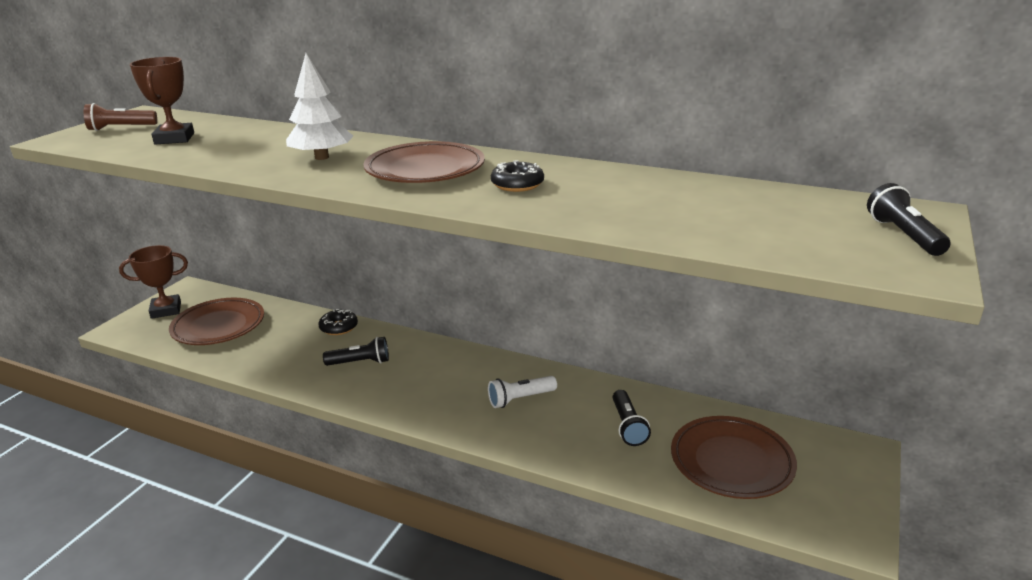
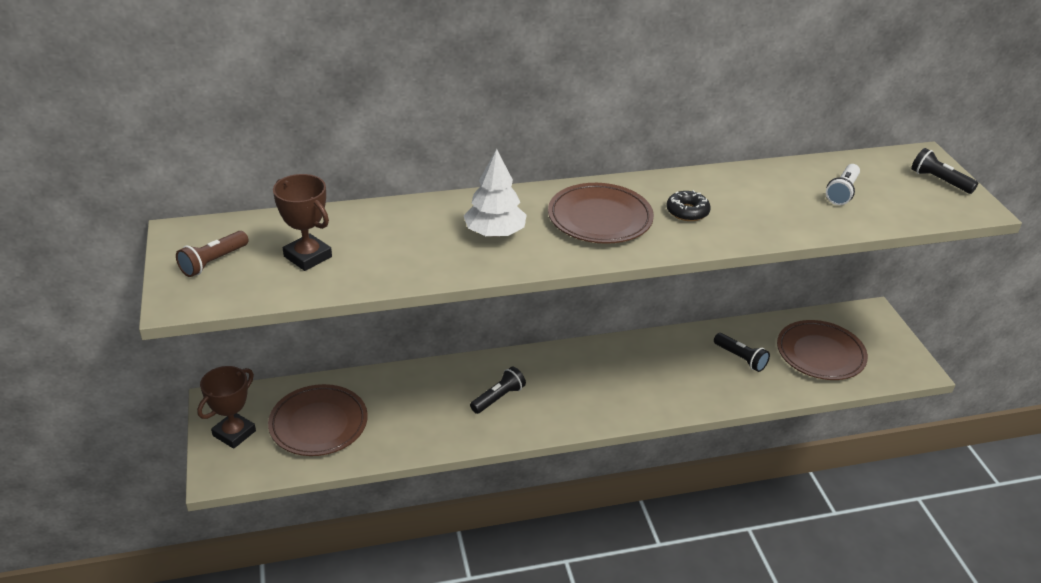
camera: 40 degrees left, 10 degrees up
black donut [319,309,358,335] -> none
white flashlight [488,376,557,408] -> white flashlight moved to [826,164,860,205]

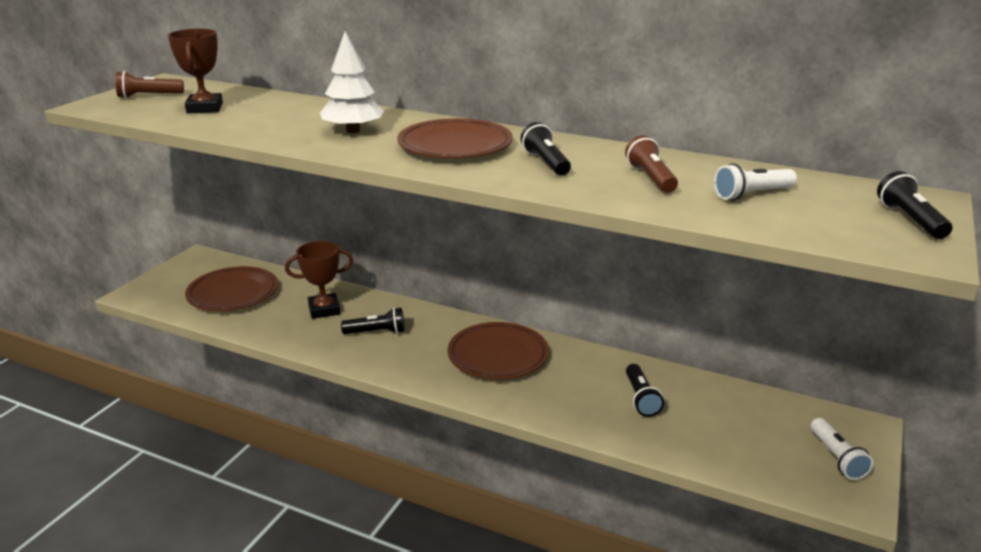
camera: 40 degrees right, 10 degrees down
brown trophy [197,366,256,449] -> brown trophy moved to [285,241,353,319]
black donut [666,190,711,221] -> black flashlight [521,122,571,176]
brown plate [777,320,868,380] -> brown plate moved to [448,322,549,380]
none -> brown flashlight [625,135,678,193]
none -> white flashlight [811,418,874,480]

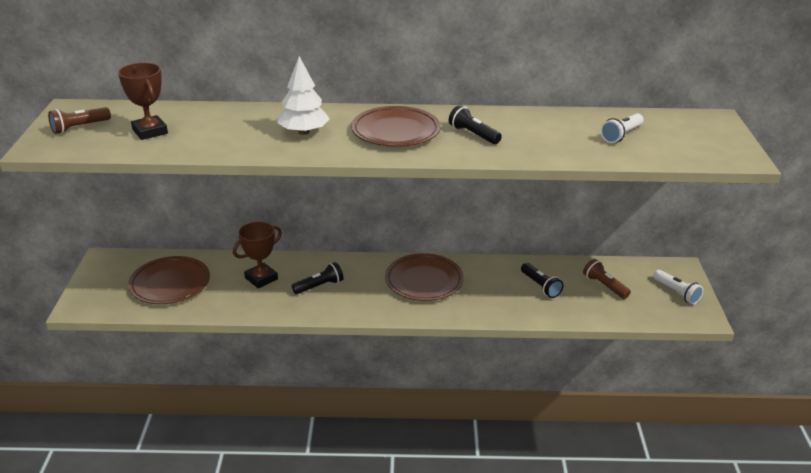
camera: 25 degrees left, 5 degrees up
brown flashlight [625,135,678,193] -> brown flashlight moved to [583,259,631,299]
black flashlight [877,171,952,239] -> none

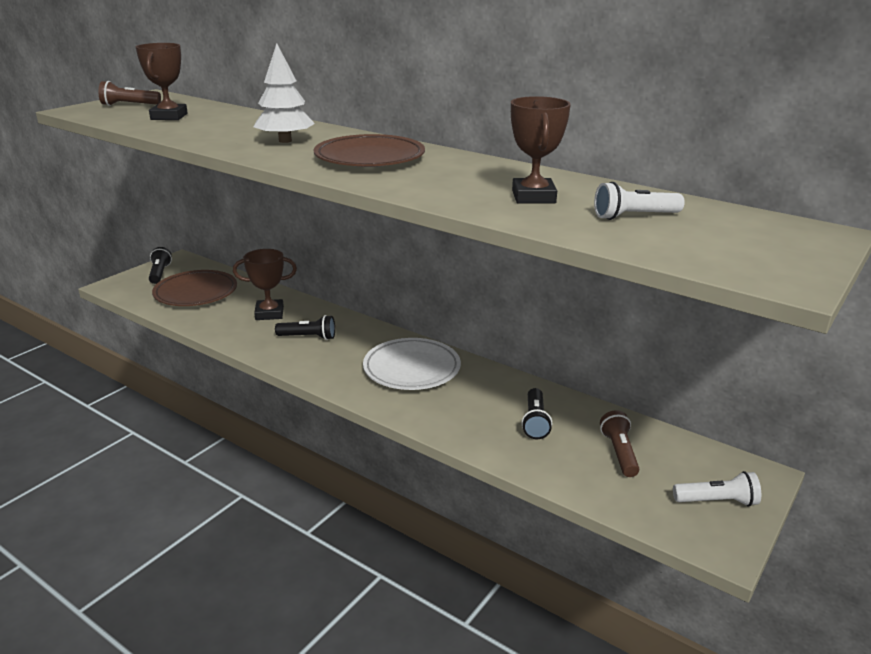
camera: 35 degrees right, 5 degrees down
brown plate [385,253,464,301] -> white plate [363,338,461,390]
black flashlight [449,105,502,144] -> black flashlight moved to [149,247,172,284]
white flashlight [653,270,703,304] -> white flashlight turned 90 degrees counterclockwise [673,471,761,507]
none -> brown trophy [511,96,571,203]

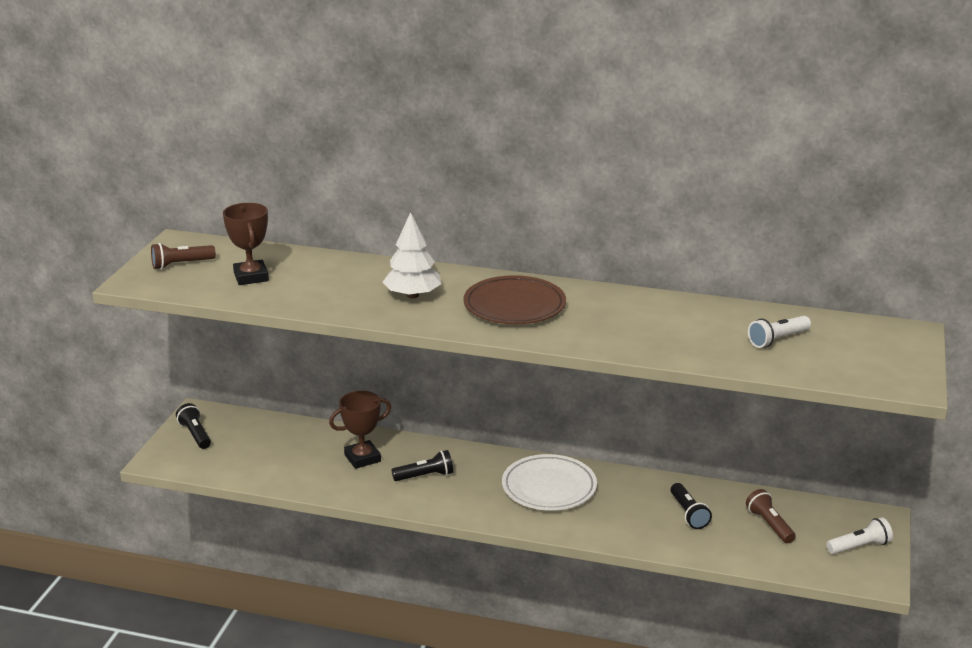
camera: 20 degrees left, 0 degrees up
brown plate [152,270,237,306] -> none
brown trophy [511,96,571,203] -> none

